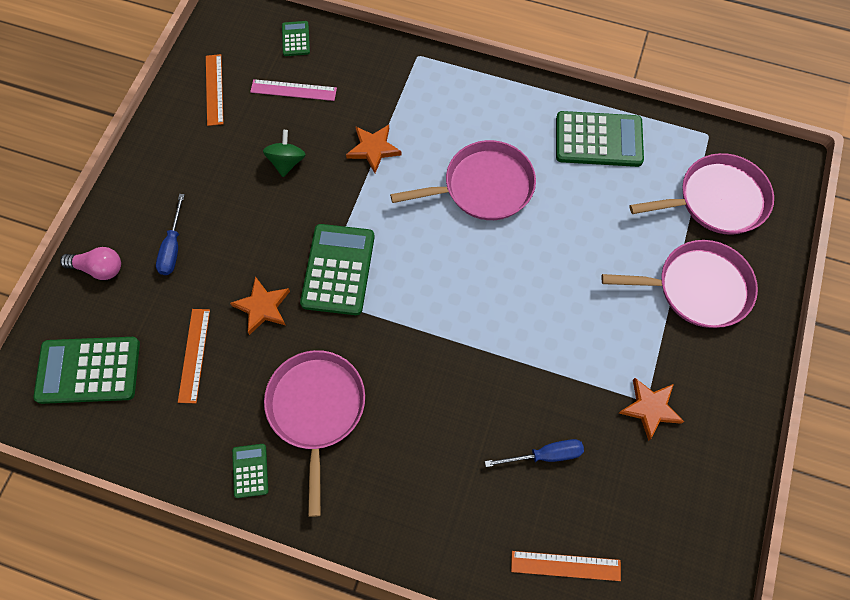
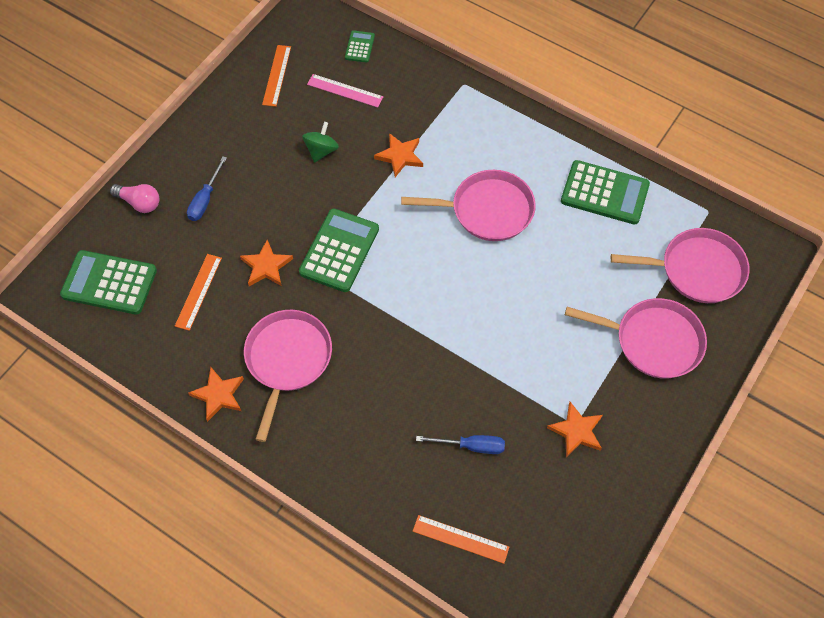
camera: 15 degrees right, 5 degrees down
green calculator [232,444,268,498] -> orange star [188,367,244,422]

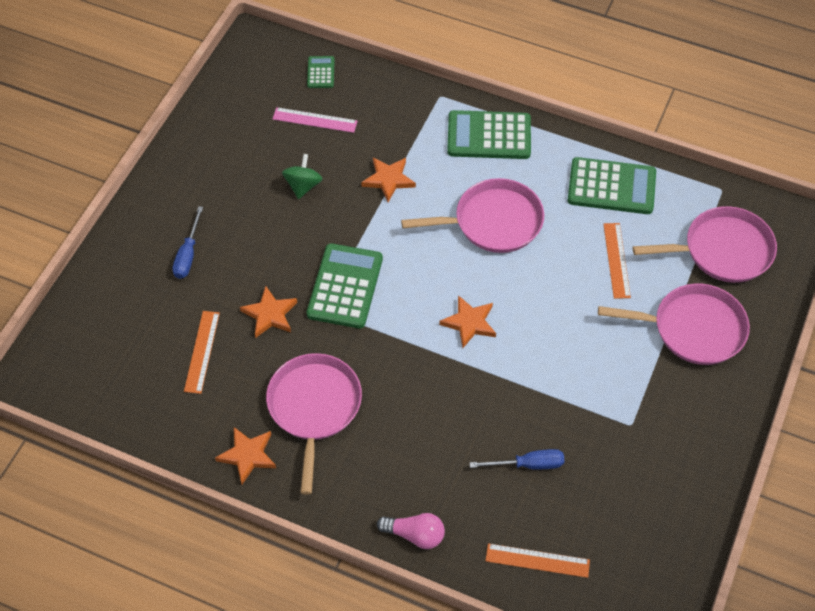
camera: 10 degrees left, 5 degrees down
green calculator [60,250,157,314] -> green calculator moved to [447,110,531,159]
pink light bulb [110,184,159,213] -> pink light bulb moved to [377,513,445,549]
orange ruler [262,45,291,107] -> orange ruler moved to [603,223,631,299]
orange star [547,402,603,457] -> orange star moved to [439,295,496,348]

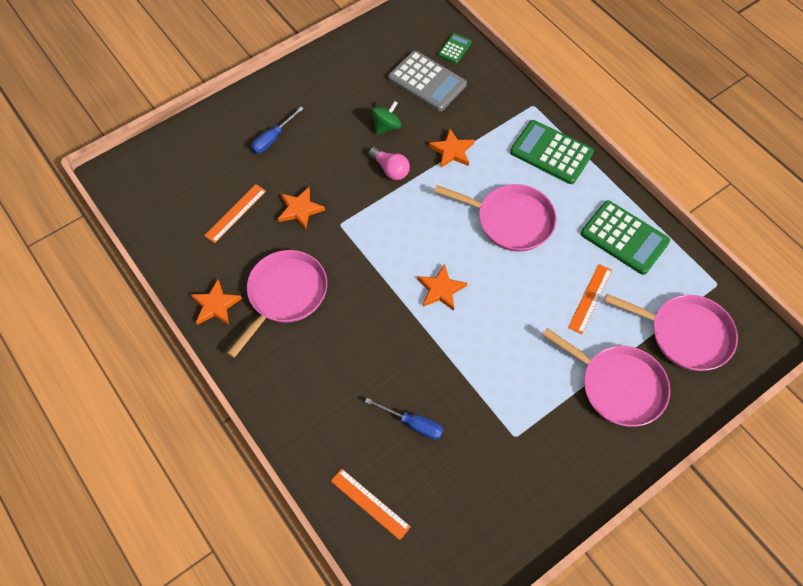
camera: 30 degrees right, 5 degrees up
pink ruler [273,107,357,133] -> grey calculator [388,51,467,112]
green calculator [307,243,383,328] -> none
pink light bulb [377,513,445,549] -> pink light bulb moved to [368,147,410,180]

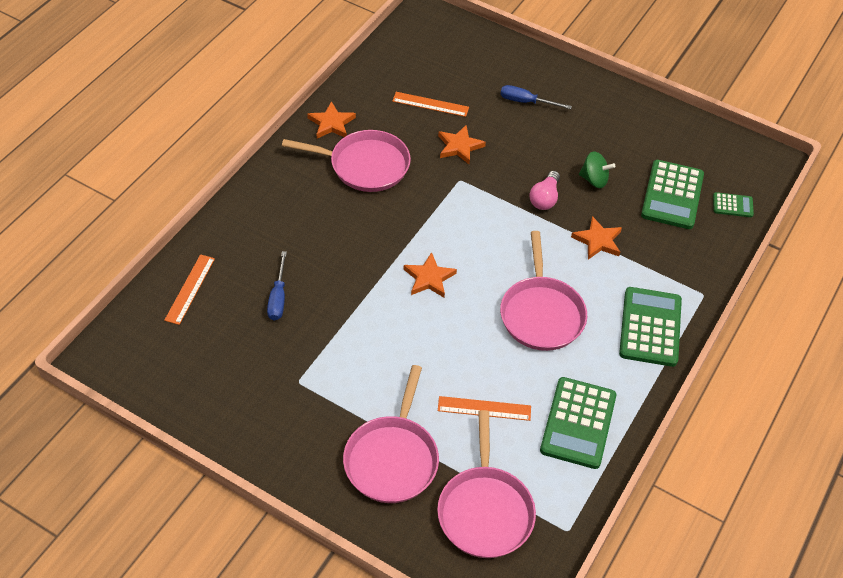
camera: 65 degrees right, 10 degrees down
grey calculator [388,51,467,112] -> green calculator [641,160,704,229]

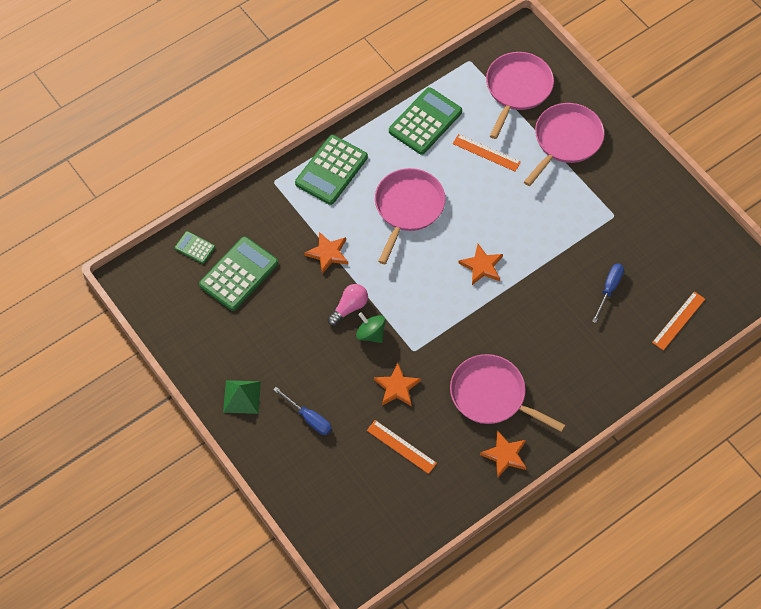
camera: 155 degrees left, 10 degrees up
green spinning top [579,151,615,188] -> green spinning top moved to [356,312,386,343]
none -> green pyramid [223,380,261,414]

